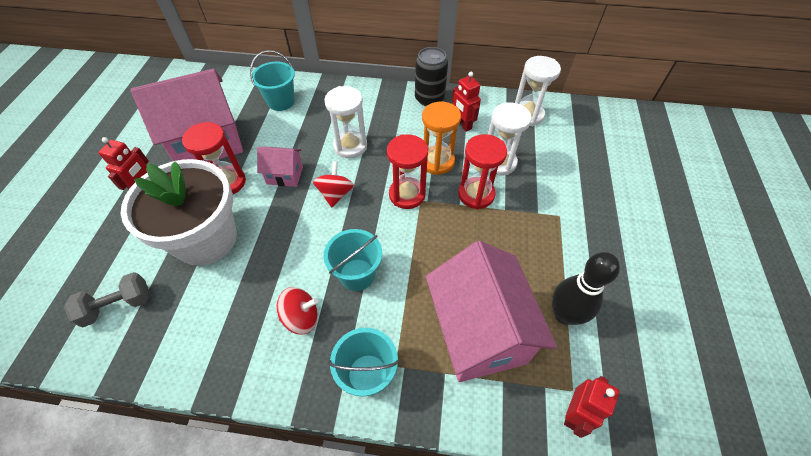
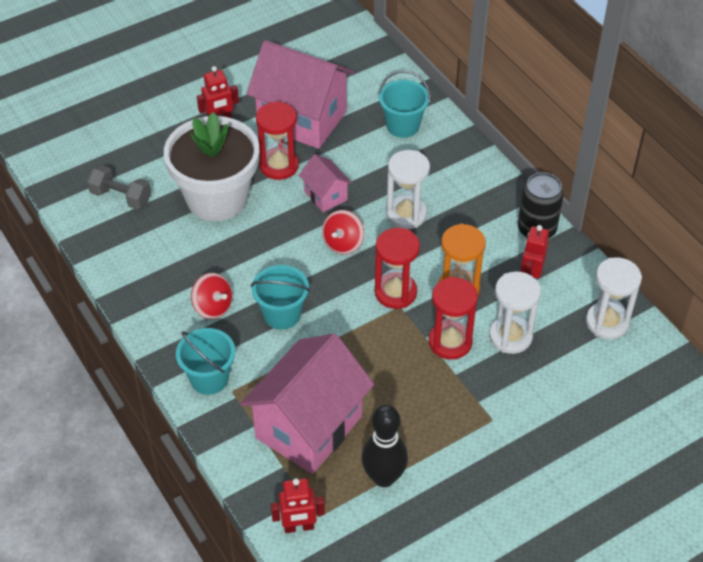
camera: 50 degrees right, 5 degrees down
red spinning top [313,161,354,207] -> red spinning top turned 150 degrees clockwise [322,210,364,255]

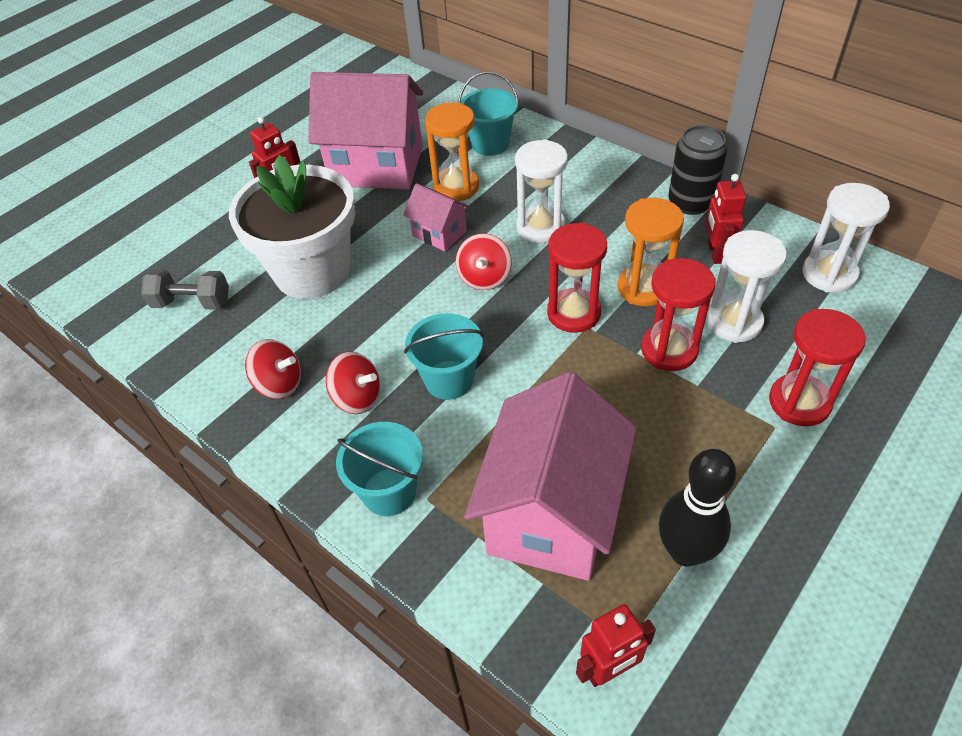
camera: 15 degrees left, 0 degrees up
red hourglass [256,101,299,180] -> red hourglass moved to [769,309,866,426]
none -> red spinning top [245,339,301,399]
none -> orange hourglass [425,102,479,201]

